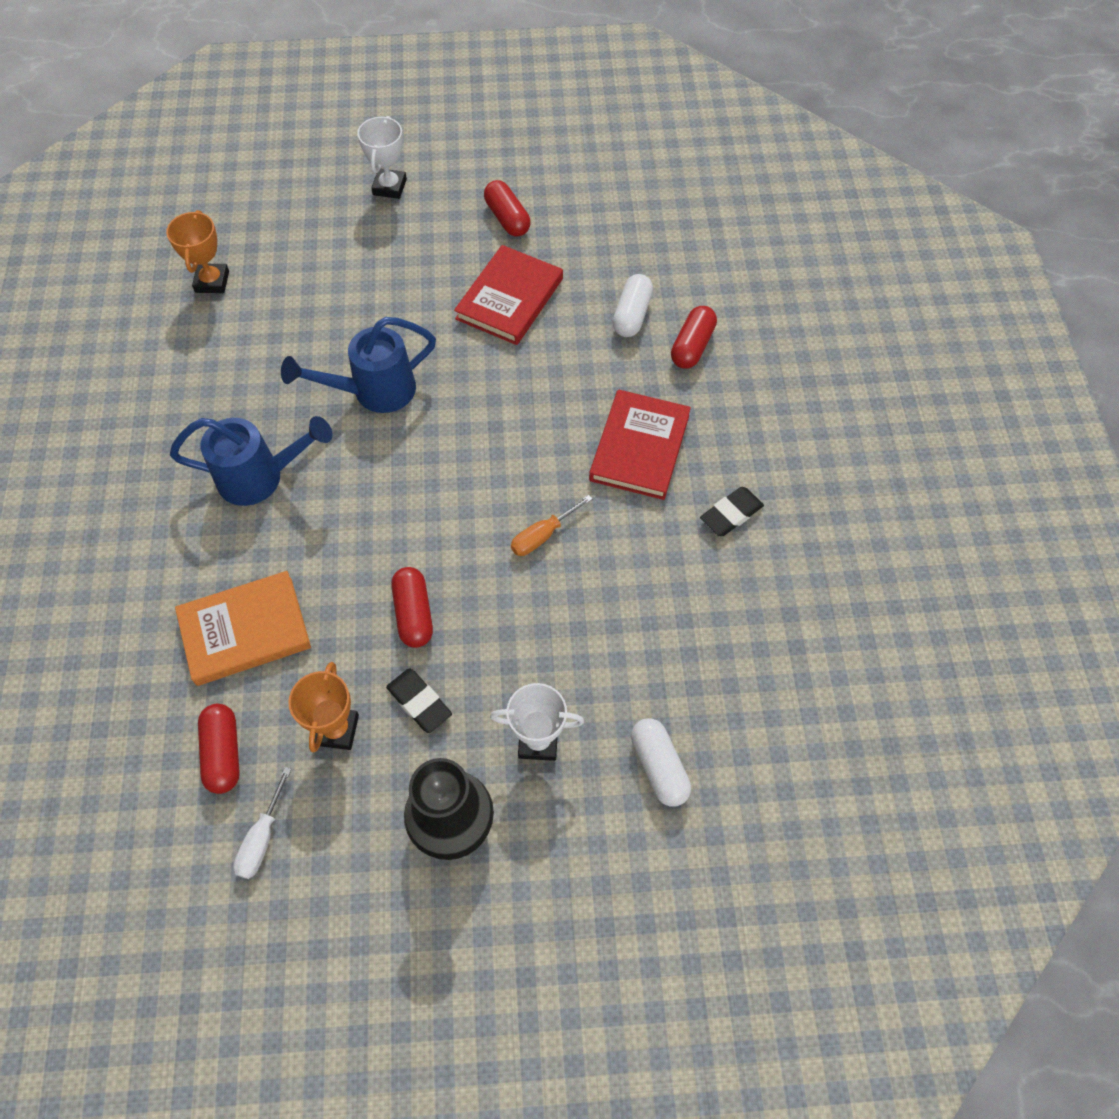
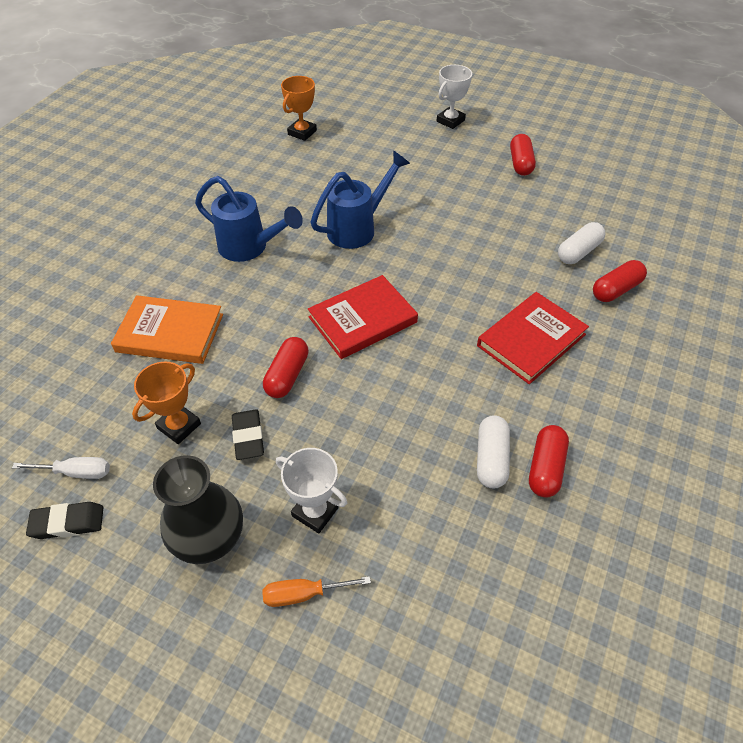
camera: 30 degrees right, 10 degrees down
red capsule [198,704,240,794] -> red capsule moved to [529,425,569,498]
white screwdriver [233,767,292,879] -> white screwdriver turned 135 degrees counterclockwise [12,457,110,479]
blue watering can [281,317,436,413] -> blue watering can turned 135 degrees clockwise [311,151,410,249]
red book [454,245,563,345] -> red book moved to [308,275,418,359]
orange screwdriver [511,495,593,556] -> orange screwdriver moved to [263,576,371,607]
white capsule [631,718,691,807] -> white capsule moved to [477,415,510,488]
black eraser [700,487,764,536] -> black eraser moved to [26,502,103,539]

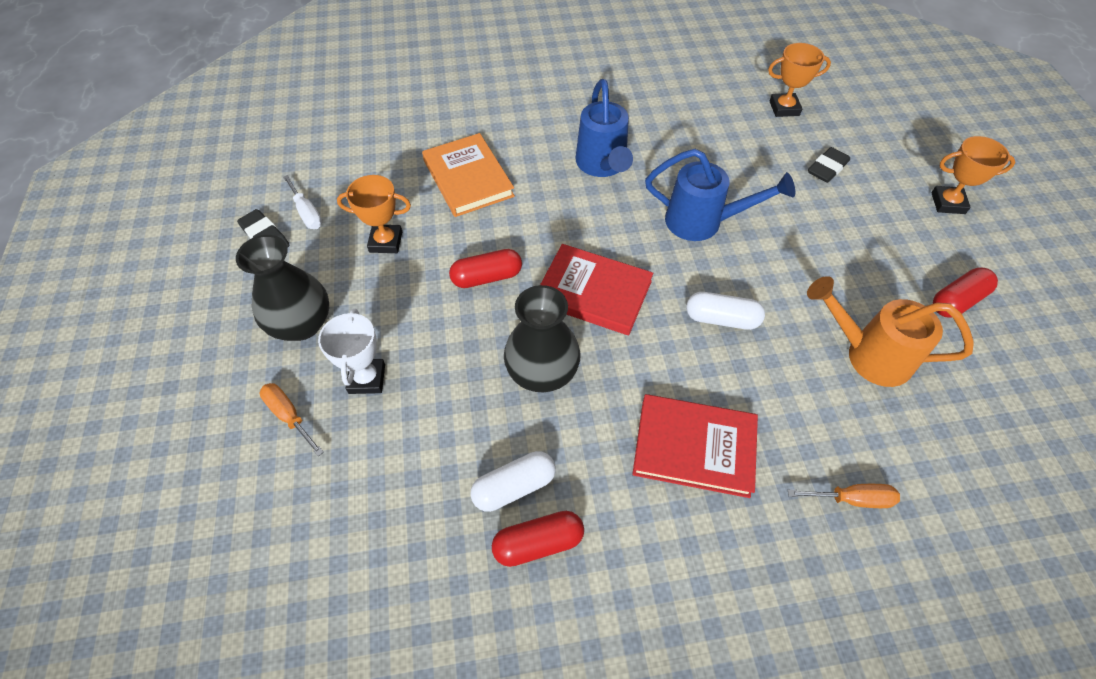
camera: 55 degrees right, 5 degrees up
black eraser [232,409,264,460] -> black eraser moved to [808,147,850,183]
white trophy [437,65,472,129] -> orange trophy [931,136,1016,214]
white capsule [558,222,606,264] -> white capsule moved to [686,292,765,330]
red capsule [593,260,647,302] -> orange screwdriver [788,484,900,508]
none -> black vase [504,285,581,392]
none -> orange watering can [807,276,974,387]

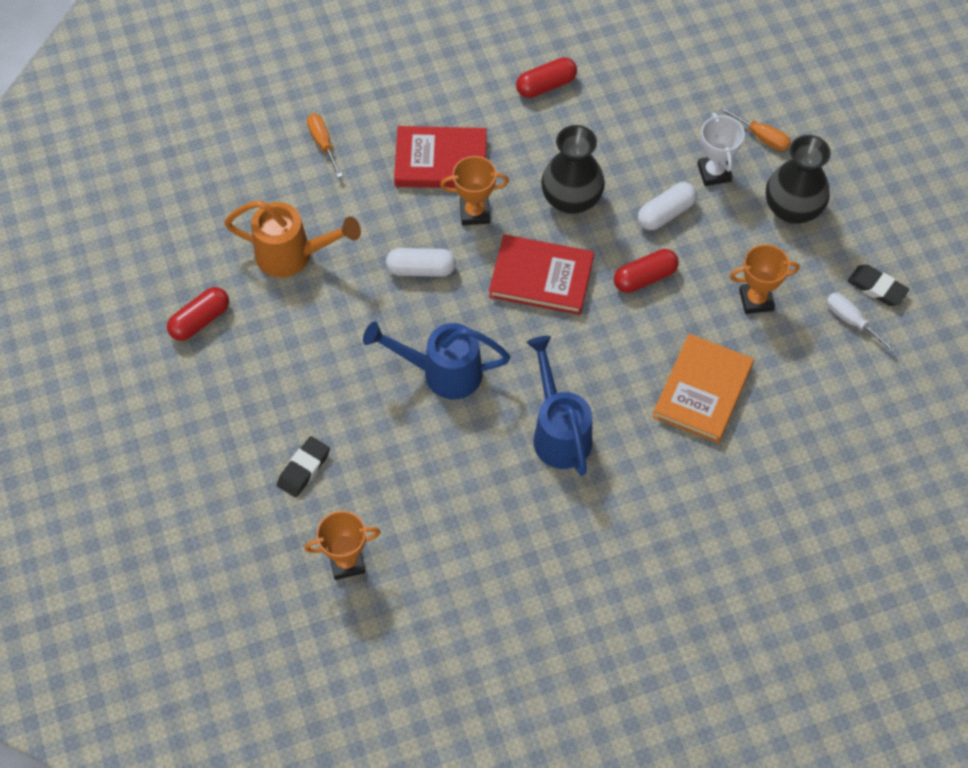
camera: 170 degrees right, 5 degrees up
orange book [422,133,515,217] -> orange book turned 60 degrees clockwise [652,334,754,443]
white capsule [470,451,556,512] -> white capsule moved to [638,182,697,230]
orange screwdriver [788,484,900,508] -> orange screwdriver turned 75 degrees clockwise [307,114,343,178]
orange trophy [931,136,1016,214] -> orange trophy moved to [440,156,509,225]

